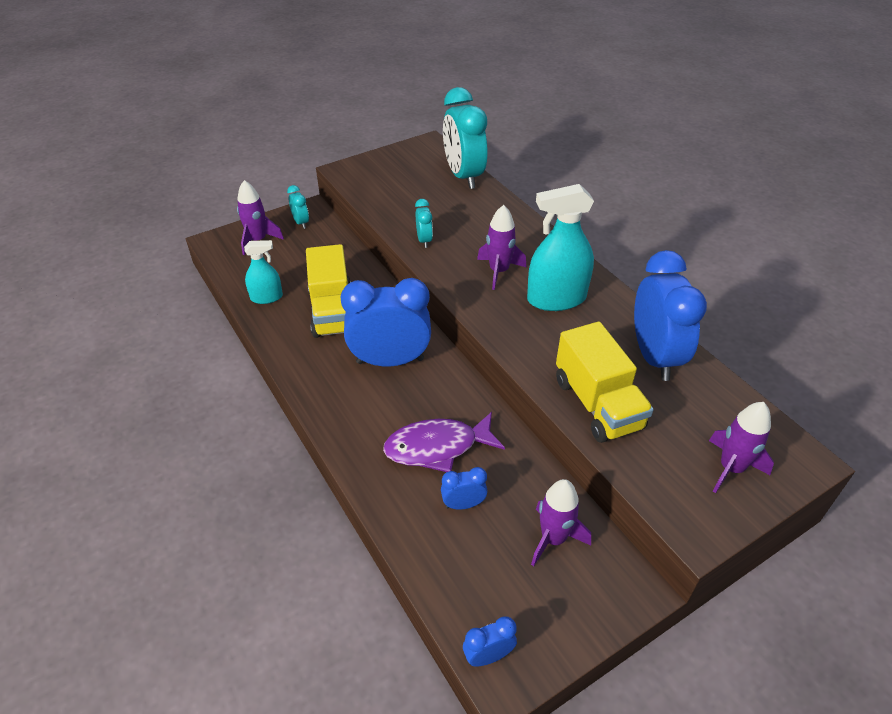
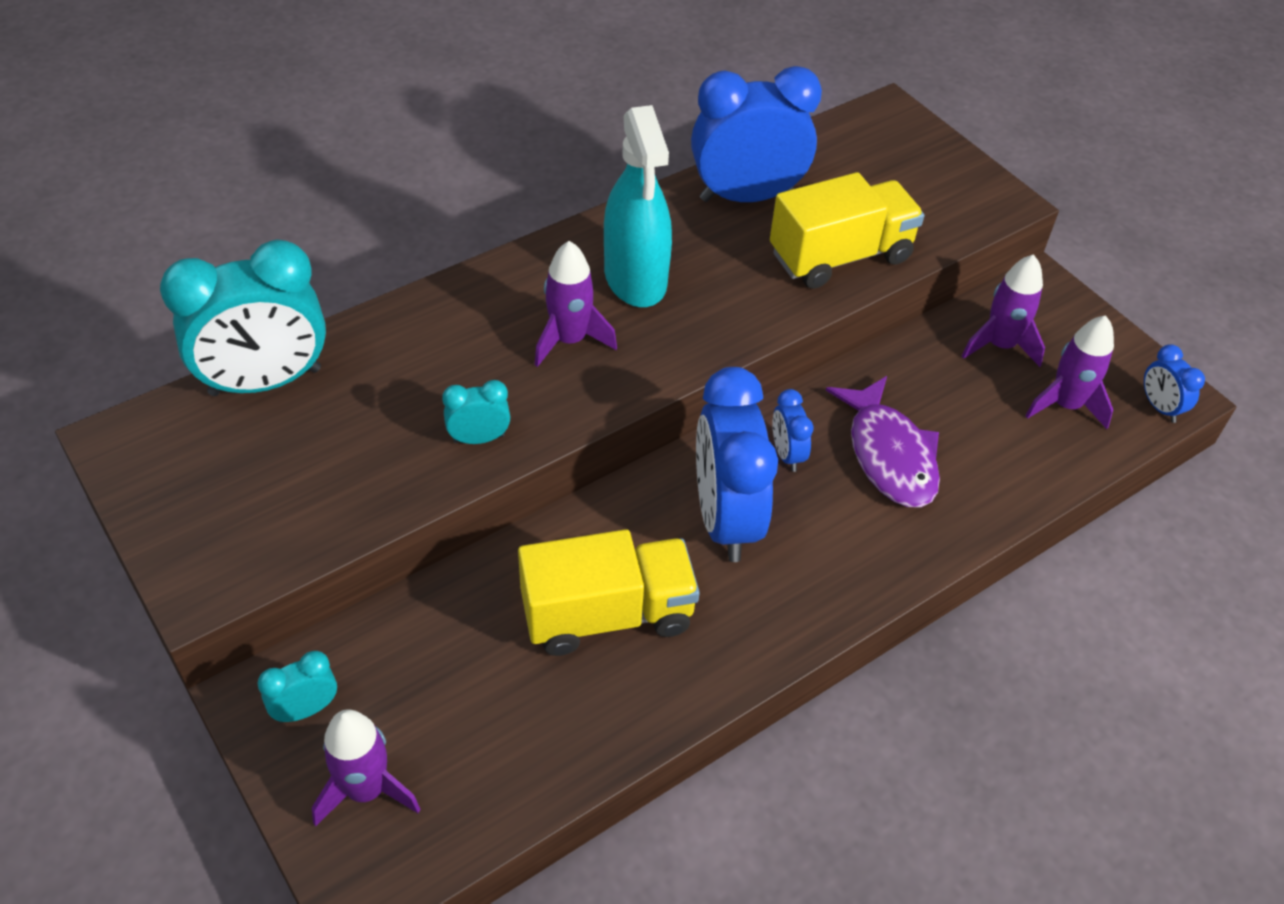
camera: 95 degrees left, 5 degrees up
turquoise spray bottle [244,240,283,304] -> none
blue clock [441,467,488,510] -> blue clock moved to [773,389,813,472]
purple rocket [709,402,774,493] -> purple rocket moved to [1025,315,1114,429]

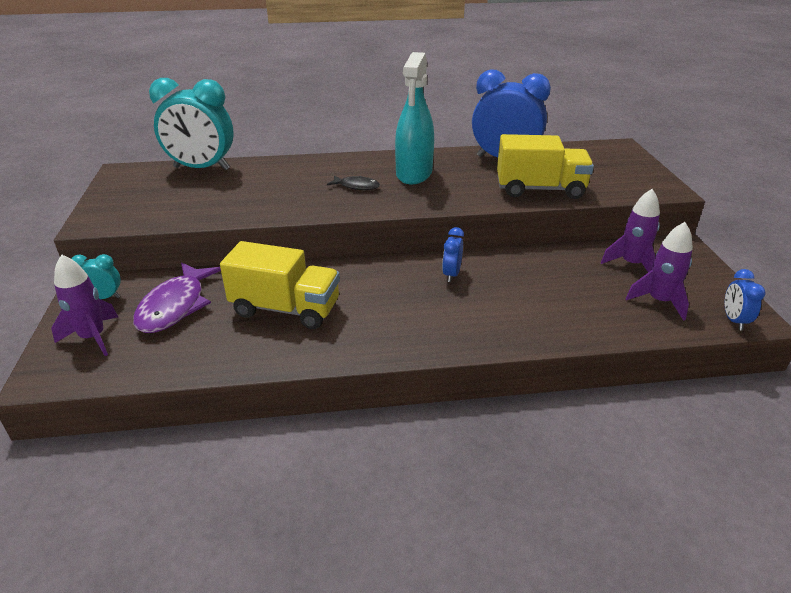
camera: 30 degrees right, 15 degrees down
turquoise clock [442,380,510,444] -> none
purple rocket [535,241,617,367] -> black fish [327,175,380,190]
blue clock [696,367,778,562] -> none
purple fish [826,376,940,507] -> purple fish moved to [133,262,221,333]

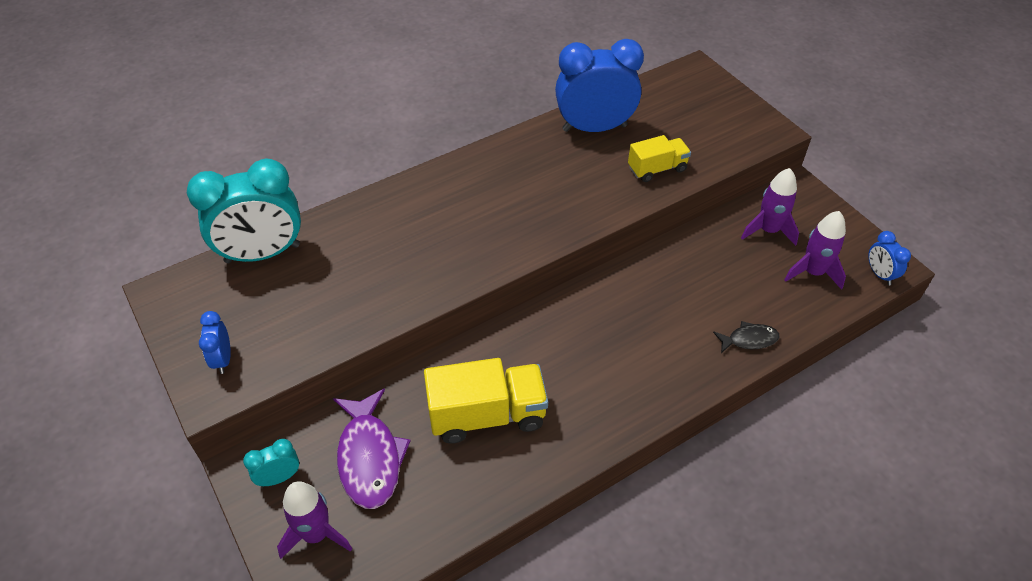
camera: 25 degrees left, 15 degrees up
black fish [327,175,380,190] -> black fish moved to [713,321,780,353]
turquoise spray bottle [395,52,434,184] -> none
blue clock [442,227,464,282] -> blue clock moved to [199,311,231,374]
yellow truck [497,134,594,199] -> yellow truck [628,135,691,182], size x0.60

